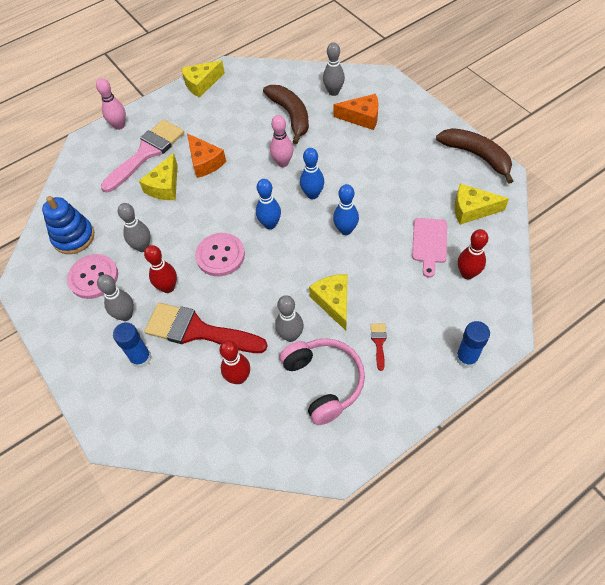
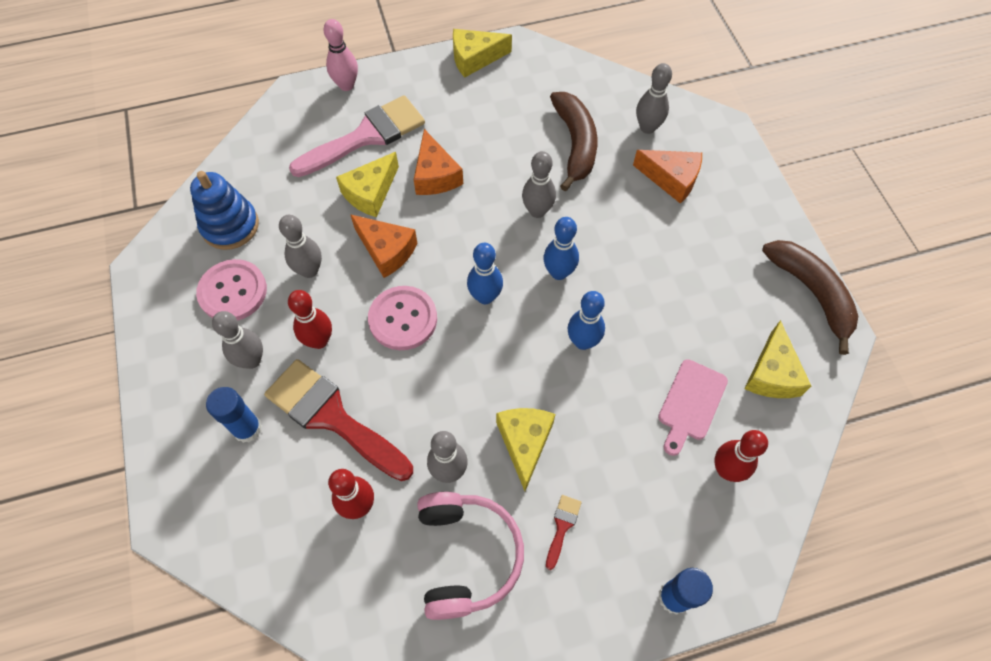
camera: 15 degrees right, 5 degrees up
pink bowling pin [270,115,293,167] -> grey bowling pin [522,151,556,218]
yellow cheese [455,183,509,225] -> yellow cheese turned 105 degrees counterclockwise [744,320,811,398]
none -> orange cheese [350,214,417,278]

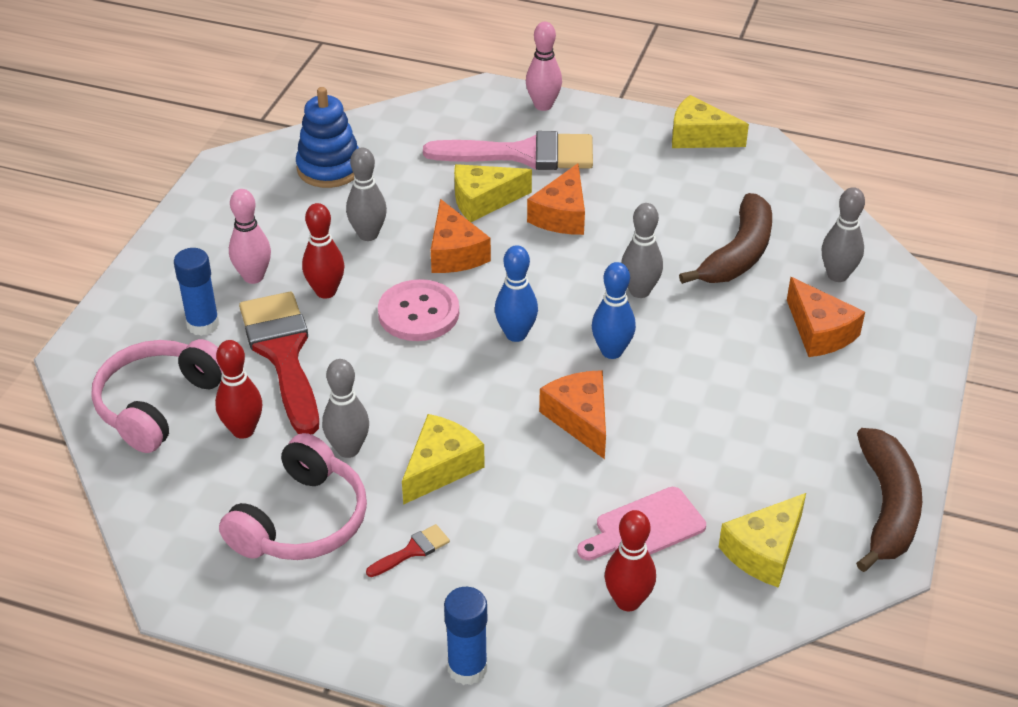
camera: 35 degrees right, 20 degrees down
pink button [196,259,267,321] -> none
grey bowling pin [212,311,263,369] -> pink bowling pin [229,189,271,284]
blue bowling pin [568,291,605,350] -> orange cheese [539,370,606,459]
none -> pink headphones [91,339,222,453]

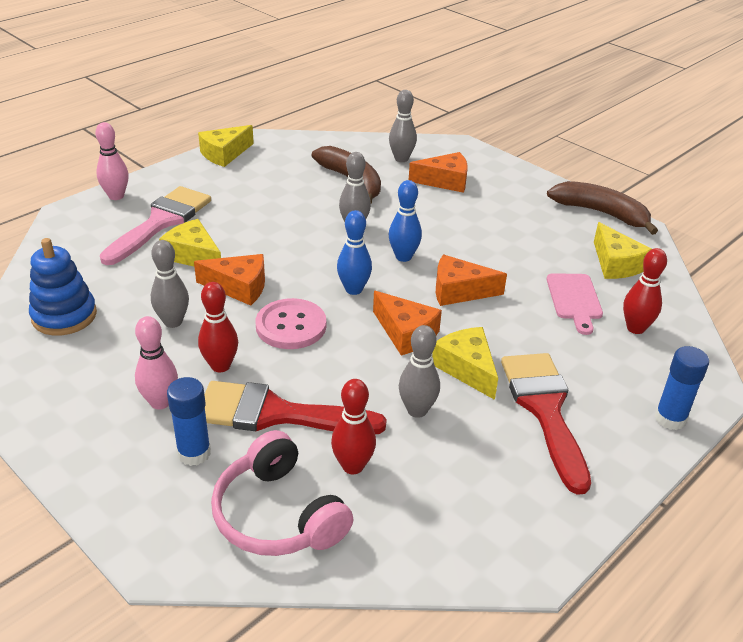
camera: 65 degrees left, 5 degrees down
pink headphones [219,433,367,560] -> none
red brush [366,524,450,577] -> red brush [501,353,591,495], size x2.47
yellow cheese [454,164,532,222] -> yellow cheese turned 120 degrees clockwise [159,219,221,266]
orange cheese [527,163,585,235] -> orange cheese moved to [373,291,442,356]

